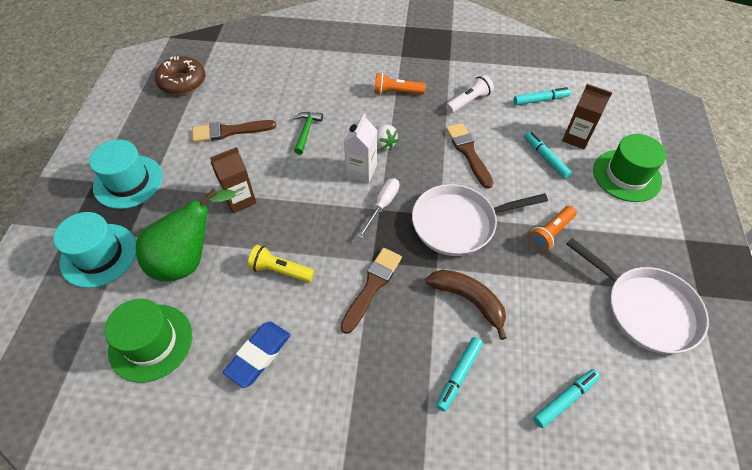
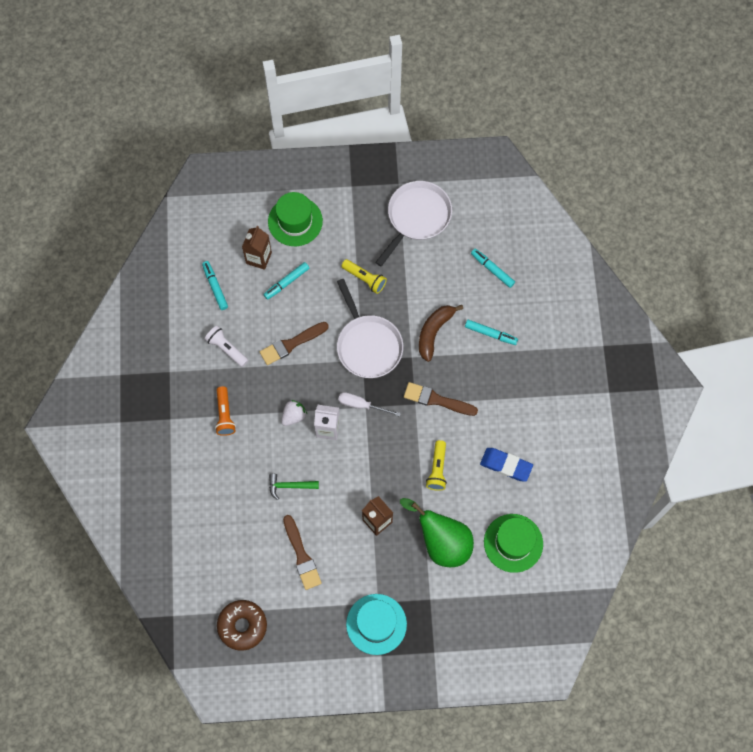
camera: 100 degrees left, 15 degrees up
turquoise hat [53,212,136,288] -> none
orange flashlight [528,206,577,252] -> yellow flashlight [341,259,387,294]

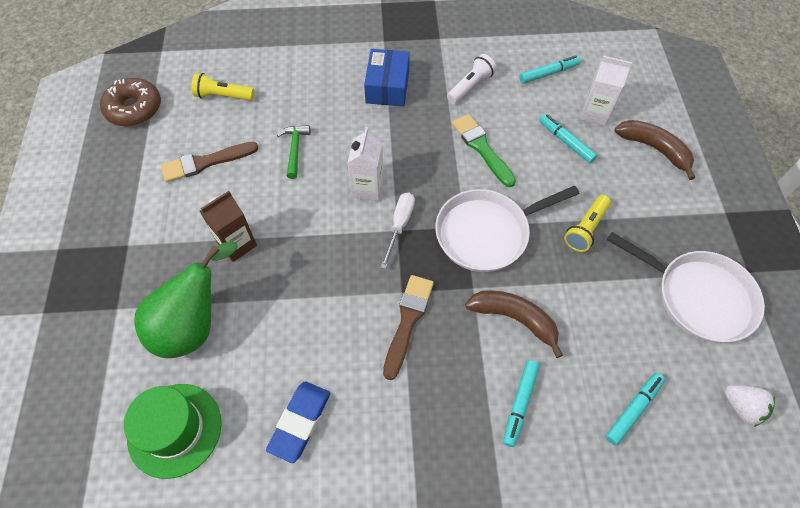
camera: 90 degrees right, 10 degrees down
orange flashlight [215,386,236,436] -> blue box [364,49,410,106]
brown carton [242,226,272,270] -> white carton [580,56,632,125]
brown brush [260,322,329,365] -> green brush [452,114,516,187]
green hat [268,192,323,246] -> brown banana [615,120,695,180]
white strawberry [281,400,307,426] -> white strawberry moved to [724,385,775,427]
turquoise hat [346,594,407,655] -> none
yellow flashlight [426,440,447,491] -> yellow flashlight moved to [192,73,254,101]

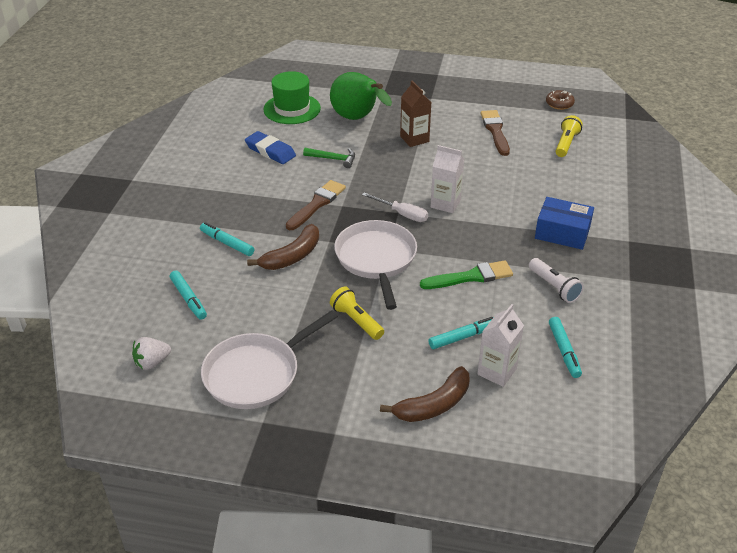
camera: 105 degrees right, 20 degrees down
brown donut [100,78,161,127] -> brown donut [546,90,575,110], size x0.61
green hammer [277,125,311,179] -> green hammer moved to [303,148,355,168]
brown brush [383,275,434,380] -> brown brush turned 90 degrees counterclockwise [286,180,346,230]

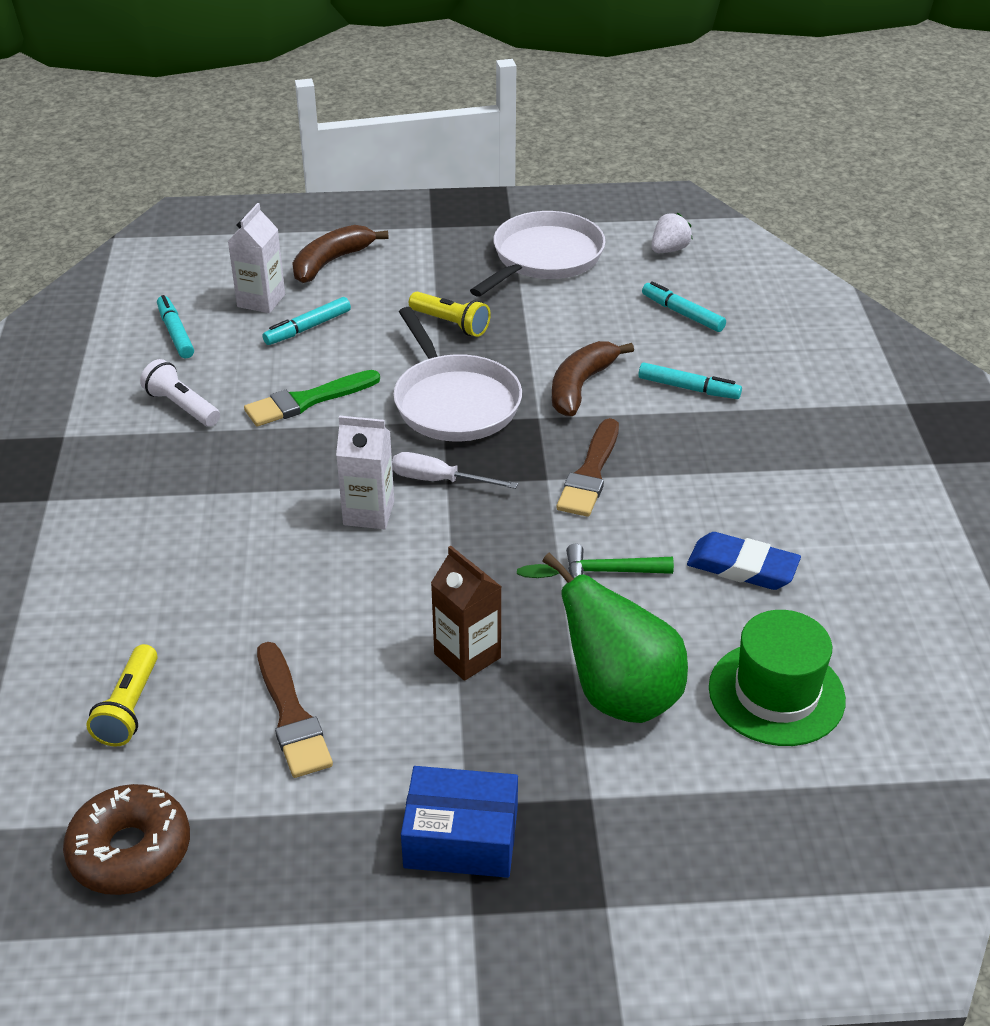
camera: 165 degrees right, 0 degrees up
blue box [535,197,594,250] -> blue box moved to [401,766,518,878]
brown donut [546,90,575,110] -> brown donut [63,784,190,895], size x1.64

